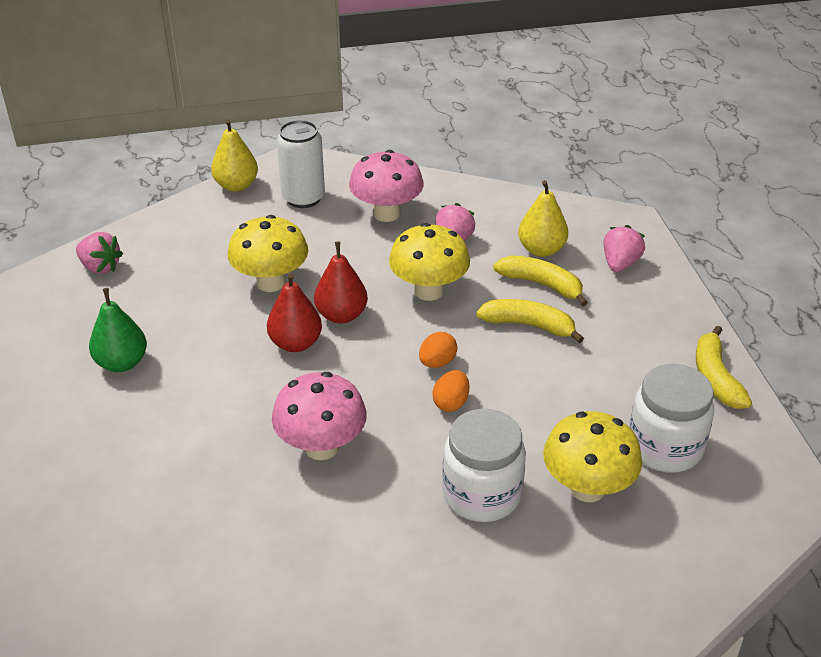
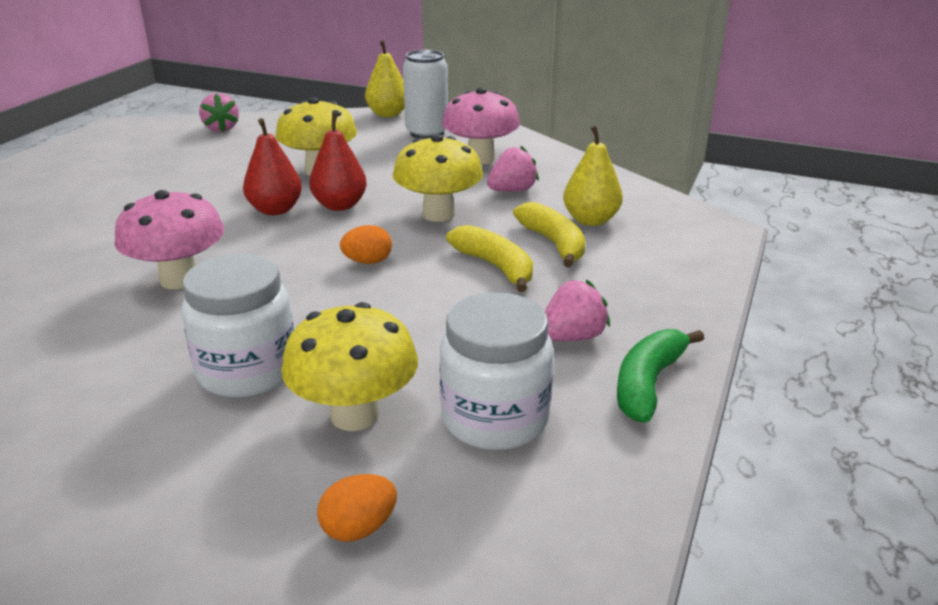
camera: 35 degrees right, 10 degrees down
green pear [89,288,147,372] -> none
orange egg [432,370,469,412] -> orange egg moved to [317,474,397,542]
pink strawberry [603,225,645,272] -> pink strawberry moved to [545,280,610,341]
yellow banana [696,325,752,409] -> green banana [617,329,704,423]

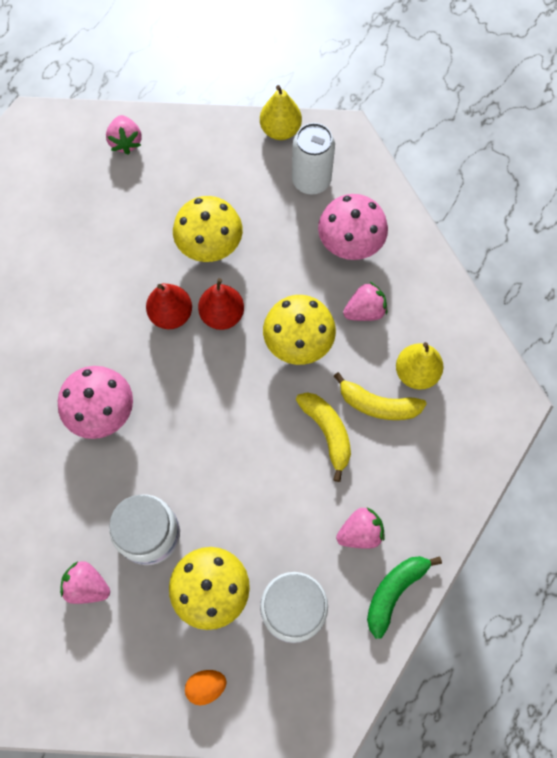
camera: 10 degrees right, 40 degrees up
orange egg [340,225,392,264] -> none
yellow banana [513,202,586,267] -> yellow banana turned 120 degrees clockwise [334,372,426,420]
none -> pink strawberry [60,561,110,604]

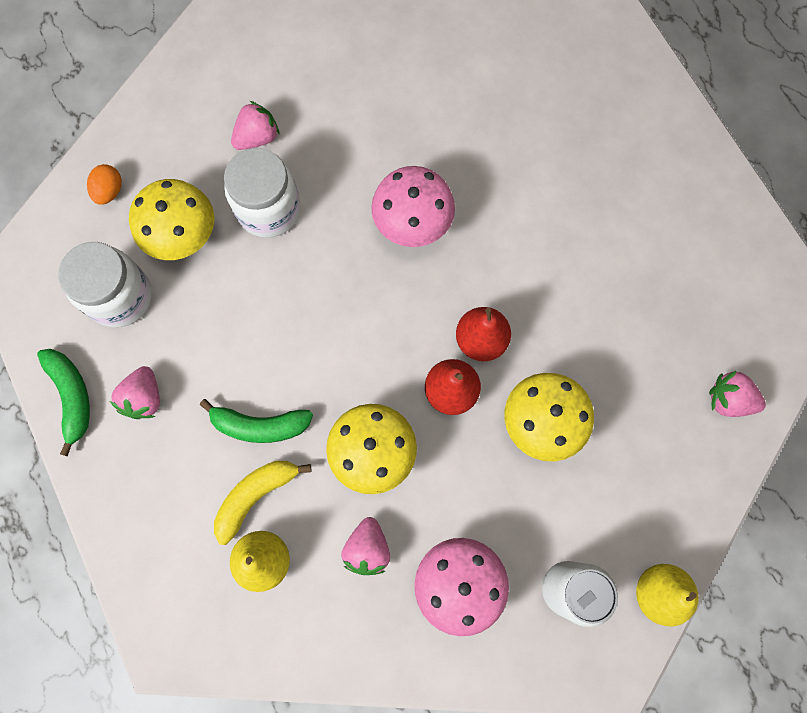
camera: 120 degrees right, 5 degrees up
yellow banana [296,392,351,482] -> green banana [200,399,313,443]

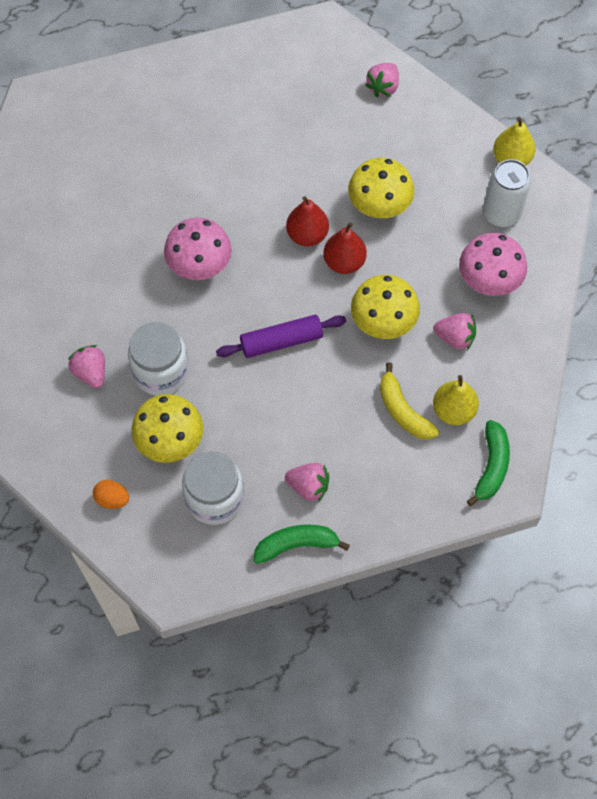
camera: 80 degrees left, 10 degrees down
green banana [200,399,313,443] -> green banana moved to [467,420,510,506]
none -> purple rolling pin [216,315,346,358]

